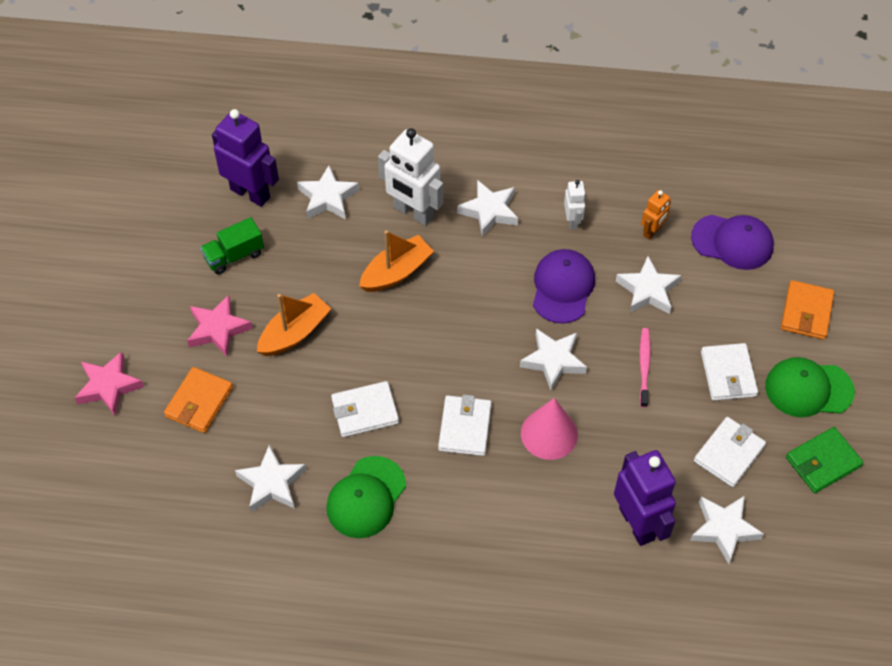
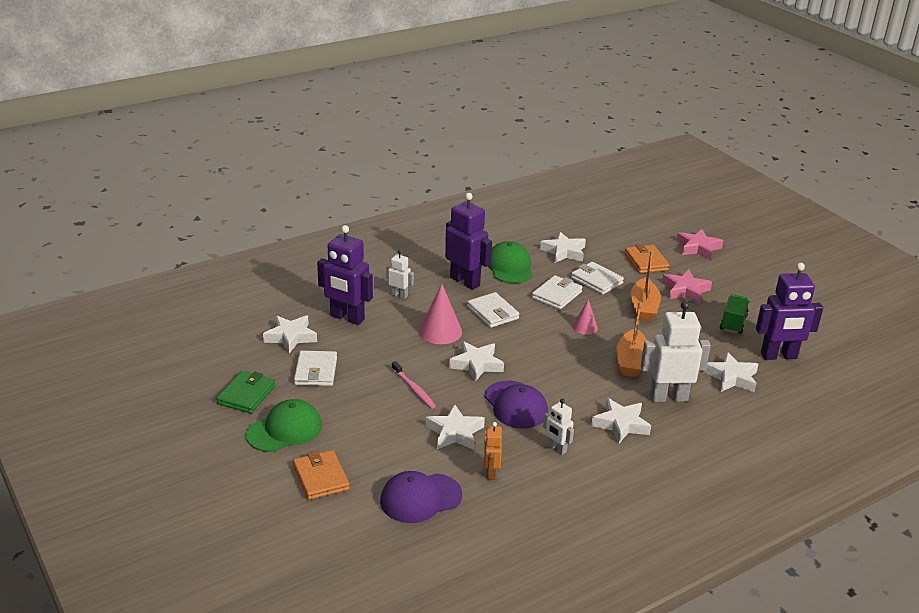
camera: 140 degrees right, 25 degrees down
white wallet [701,343,758,401] -> white wallet moved to [571,262,624,295]
none -> white robot [386,250,414,299]
none -> purple robot [445,193,492,290]
none -> pink cone [572,299,598,335]

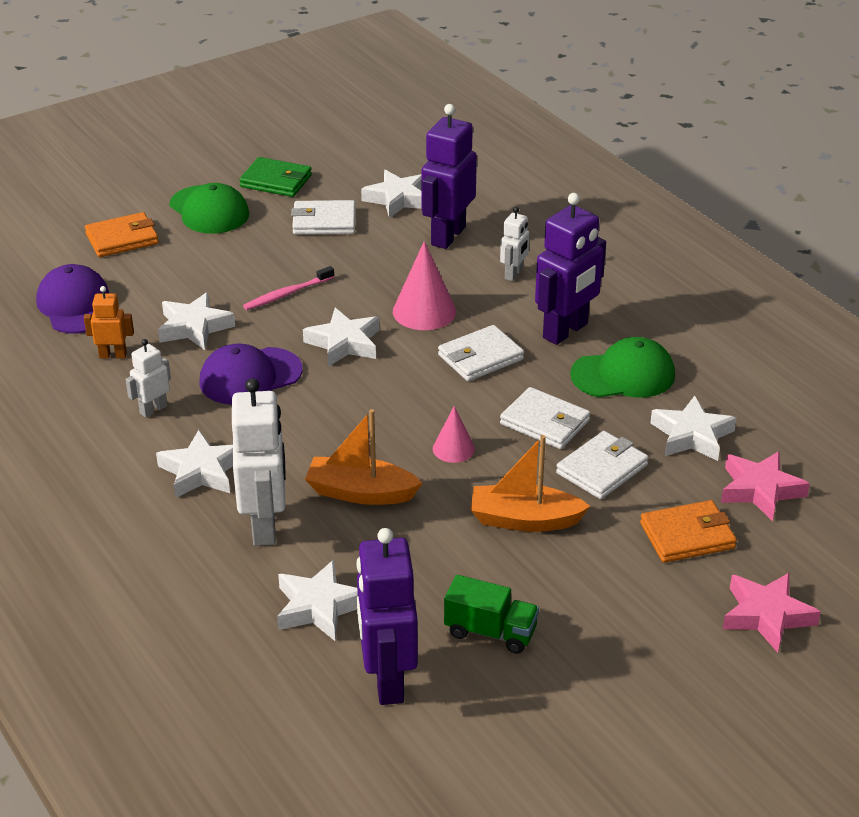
camera: 90 degrees right, 5 degrees up
pink star [662,270,712,304] -> pink star moved to [721,451,810,521]

